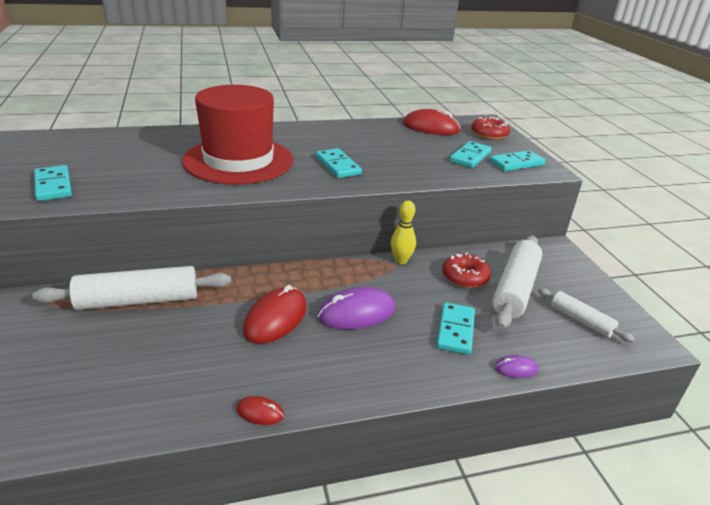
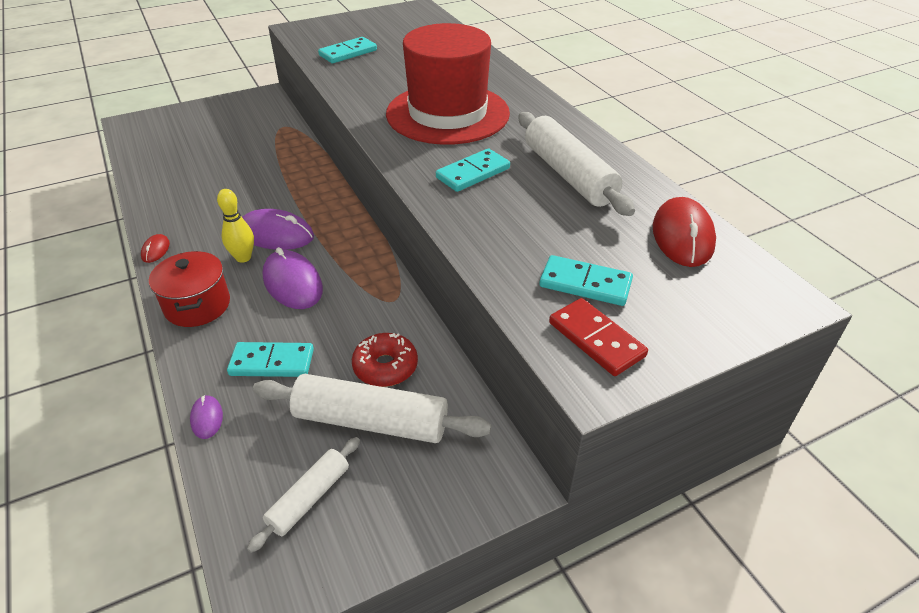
camera: 80 degrees right, 10 degrees up
white rolling pin [32,266,231,310] -> white rolling pin moved to [518,112,635,216]
red mouse [243,285,307,344] -> purple mouse [242,209,314,250]
yellow bowling pin [391,200,416,264] -> yellow bowling pin moved to [217,189,254,263]
red donut [471,116,510,140] -> none
turquoise domino [489,150,546,171] -> red domino [549,298,648,376]
none -> red pot [149,251,230,327]

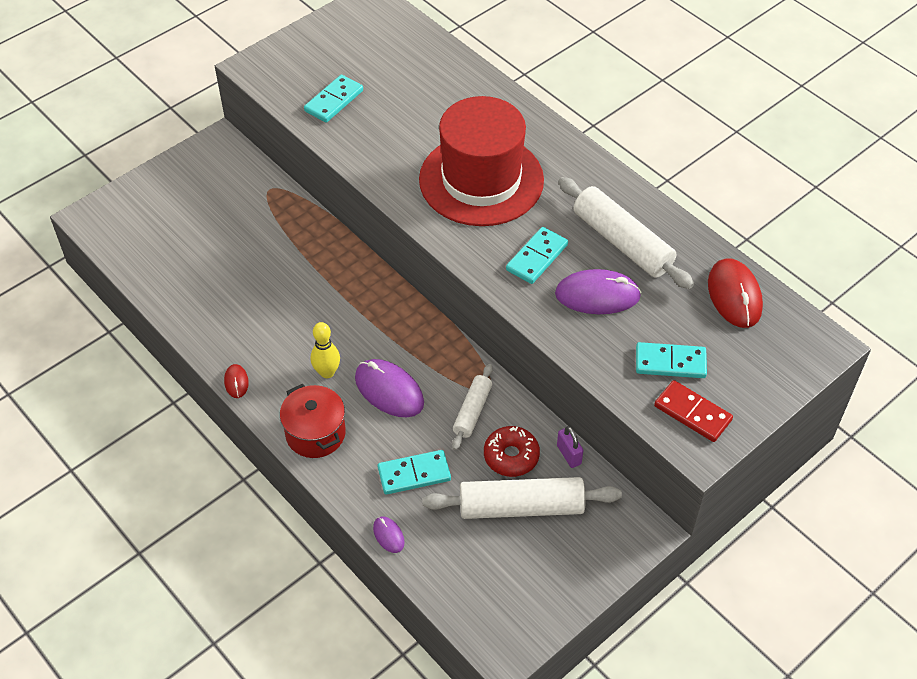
camera: 15 degrees left, 10 degrees up
purple mouse [242,209,314,250] -> purple mouse moved to [555,269,641,314]
white rolling pin [247,437,360,553] -> white rolling pin moved to [452,364,493,450]
none -> purple padlock [557,426,583,468]

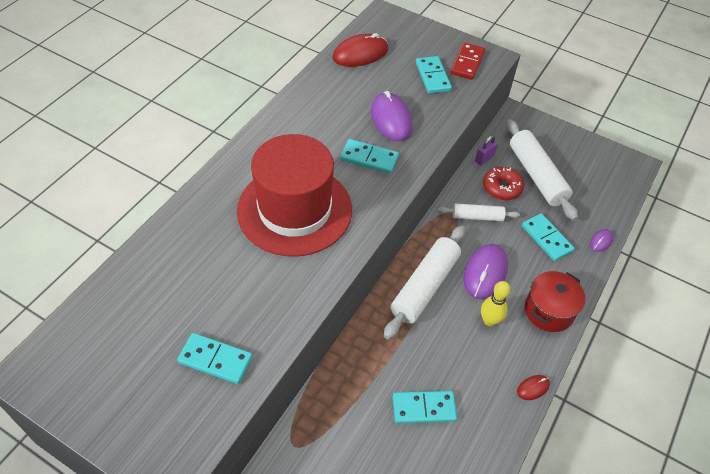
camera: 110 degrees left, 0 degrees up
white rolling pin [558,177,694,289] -> white rolling pin moved to [384,225,465,339]
none -> turquoise domino [393,391,457,424]

